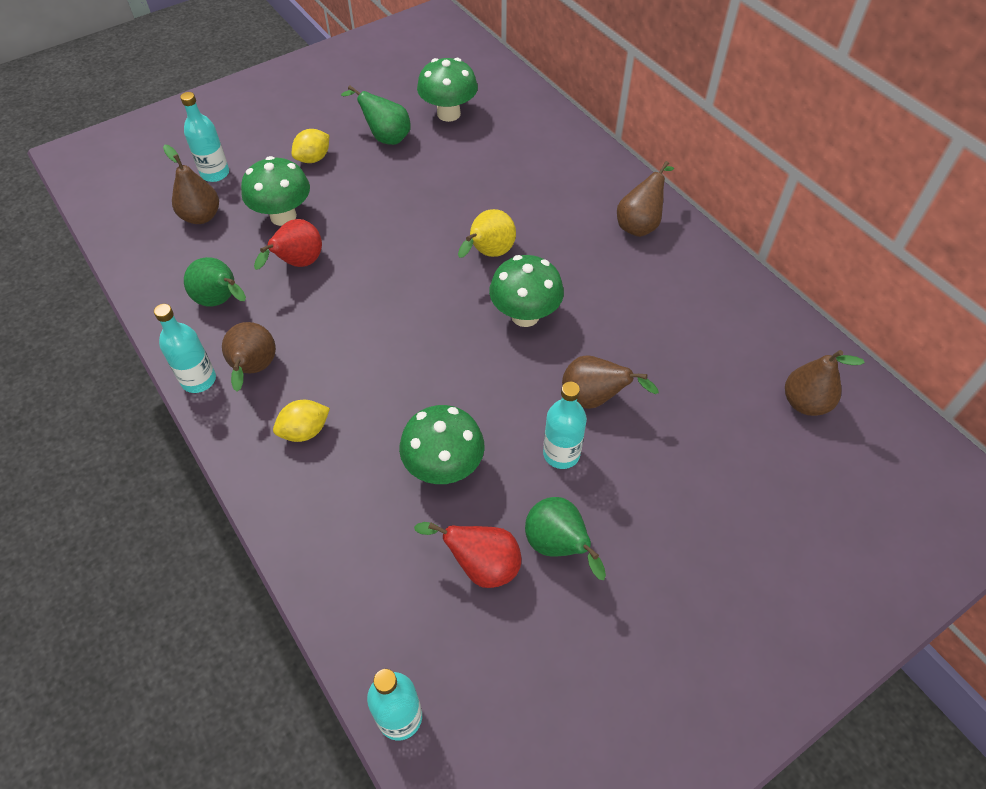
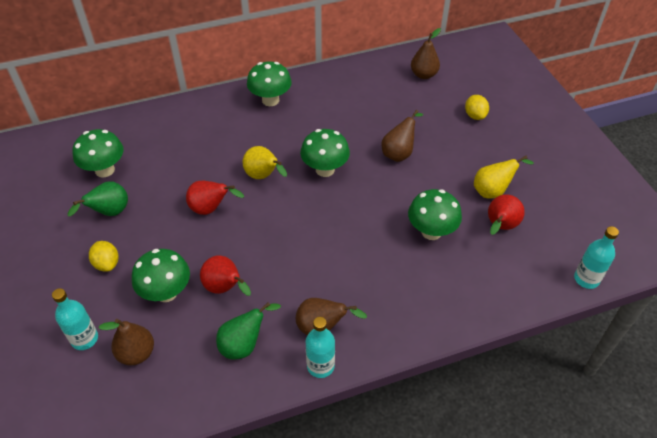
camera: 75 degrees left, 5 degrees down
yellow lemon [273,400,330,442] -> yellow lemon moved to [465,95,489,120]
green pear [525,497,606,580] -> yellow pear [474,156,534,198]
turquoise bottle [543,382,587,469] -> none
brown pear [617,161,674,237] -> green mushroom [247,62,292,106]
none -> red pear [186,181,244,215]

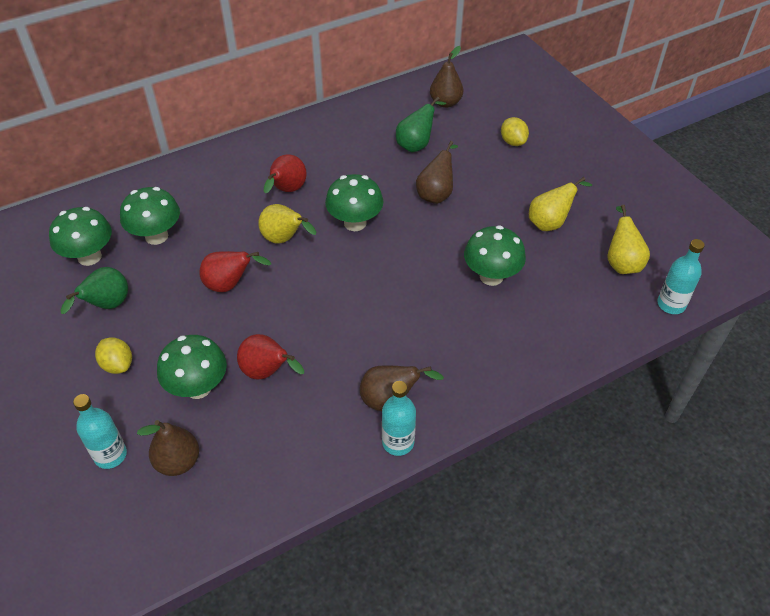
camera: 10 degrees left, 0 degrees up
green pear [216,302,281,360] -> green pear moved to [396,97,446,152]
green mushroom [247,62,292,106] -> green mushroom moved to [120,187,180,245]
red pear [488,194,525,235] -> red pear moved to [264,155,307,193]
none -> yellow pear [607,205,650,274]

